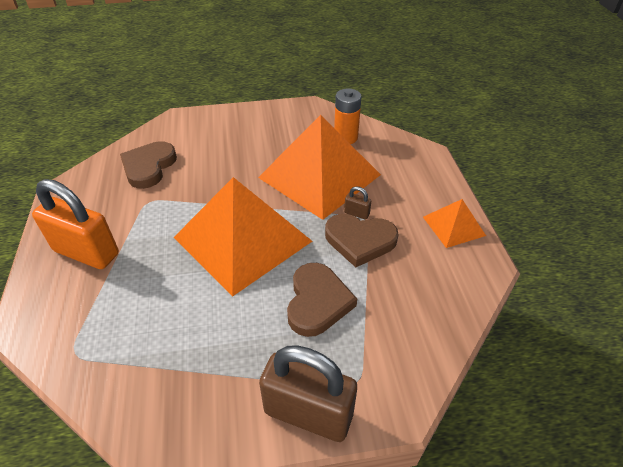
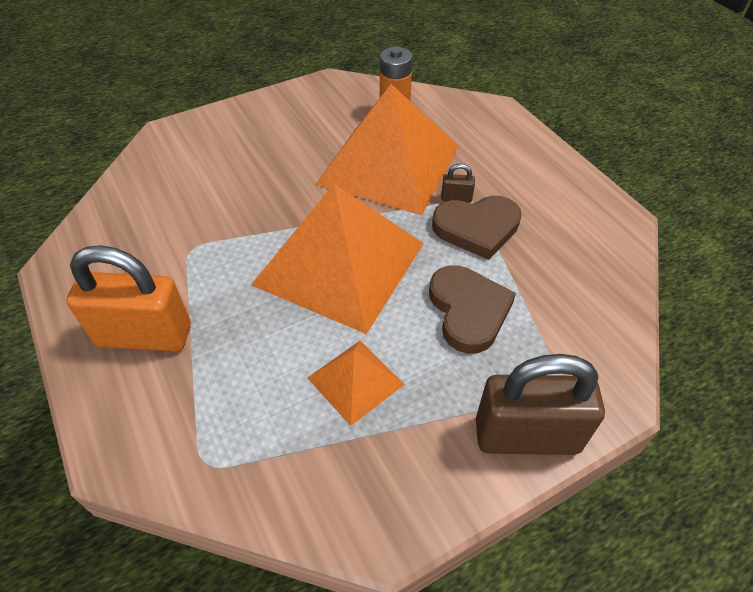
camera: 20 degrees left, 5 degrees up
brown heart [120,141,177,189] -> none
orange pyramid [423,199,486,248] -> orange pyramid moved to [308,341,404,426]

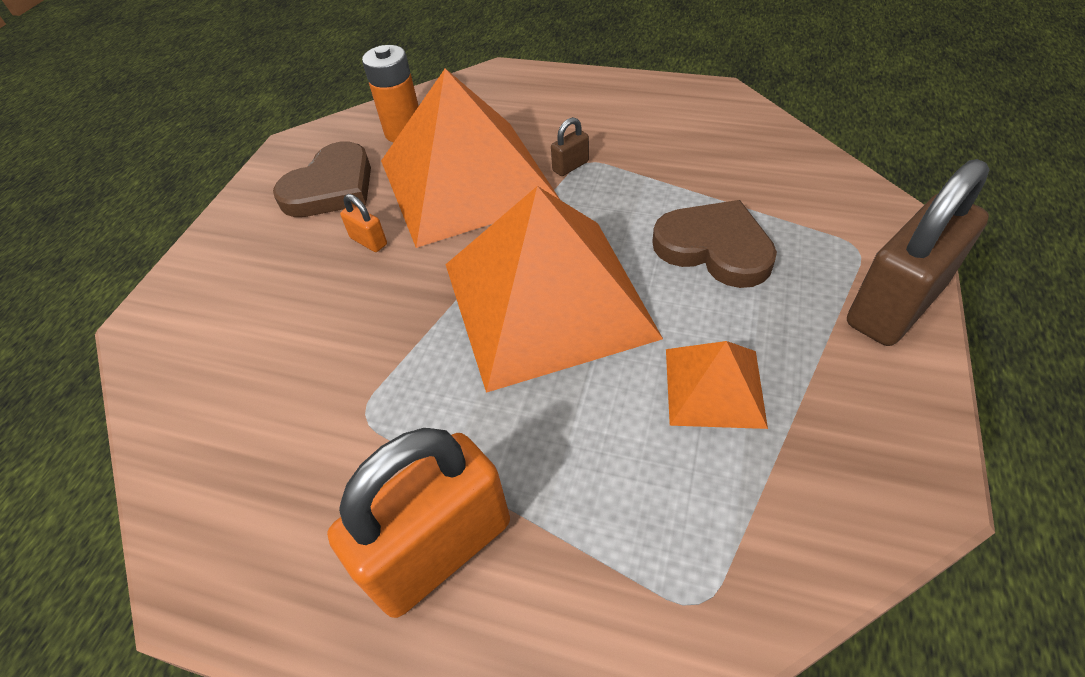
camera: 40 degrees left, 0 degrees up
brown heart [432,196,522,260] -> brown heart moved to [273,141,371,217]
none -> orange padlock [340,194,387,252]

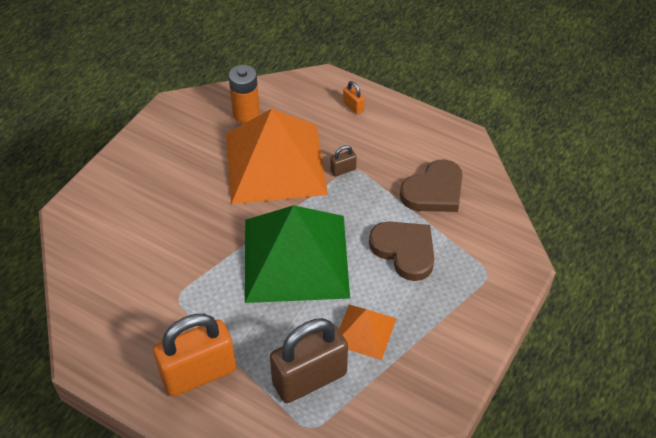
camera: 10 degrees right, 0 degrees up
brown heart [273,141,371,217] -> brown heart moved to [400,159,463,212]
orange padlock [340,194,387,252] -> orange padlock moved to [343,81,365,115]
orange pyramid [445,186,663,393] -> green pyramid [245,205,350,303]
brown padlock [847,159,990,346] -> brown padlock moved to [270,318,348,403]

